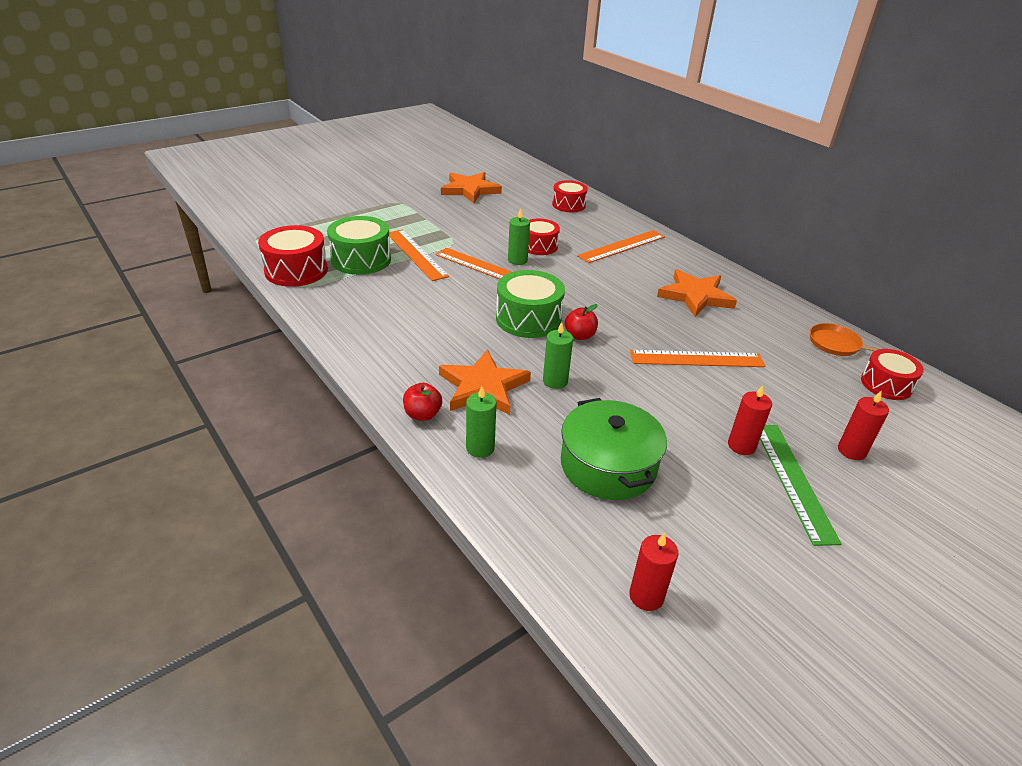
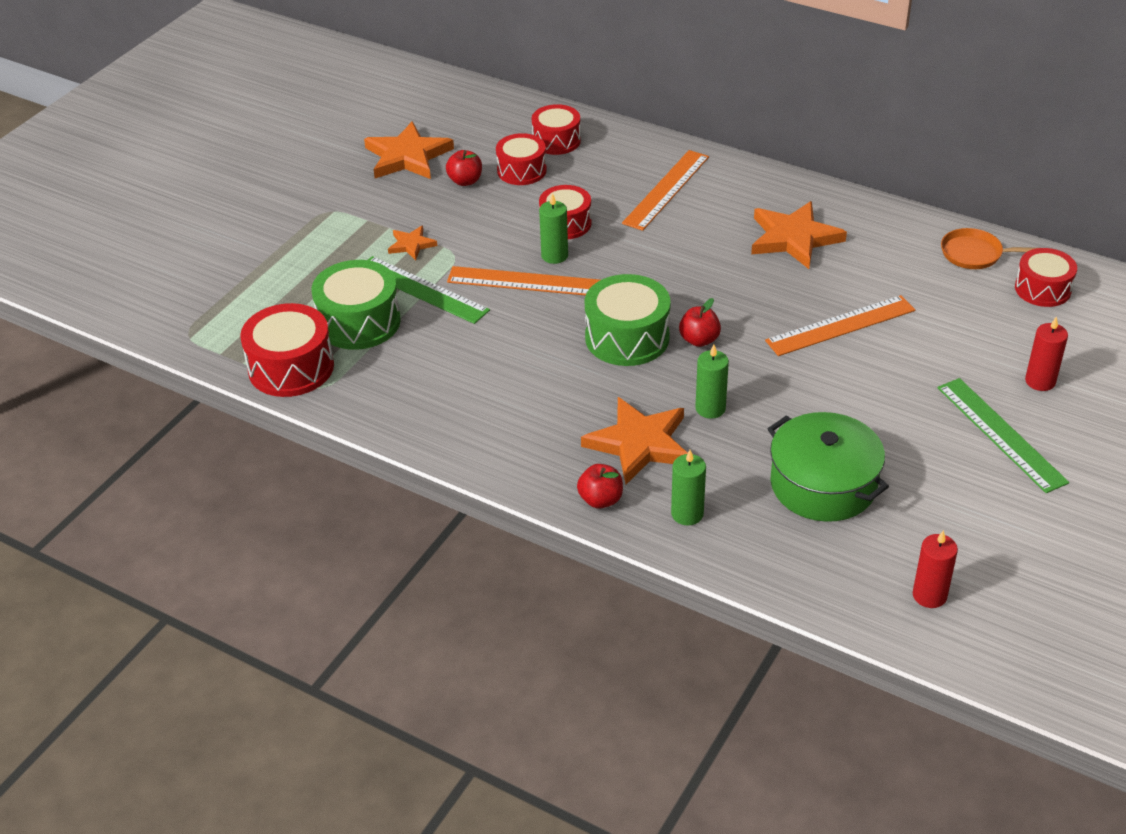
camera: 20 degrees left, 5 degrees up
orange ruler [389,230,449,281] -> green ruler [368,256,490,324]
red candle [728,385,772,455] -> none
none -> orange star [388,226,437,260]
none -> red apple [446,150,482,186]
none -> red drum [496,133,547,185]

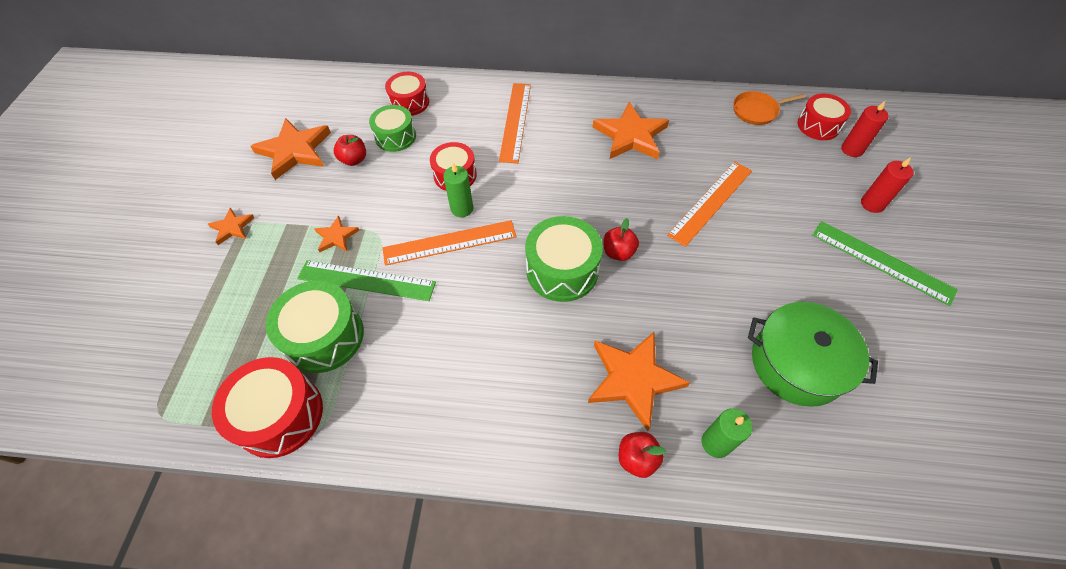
camera: 25 degrees left, 15 degrees up
red drum [496,133,547,185] -> green drum [369,105,416,152]
green candle [695,345,729,419] -> none
red candle [913,530,958,608] -> red candle moved to [841,101,889,157]
none -> orange star [208,208,255,245]

